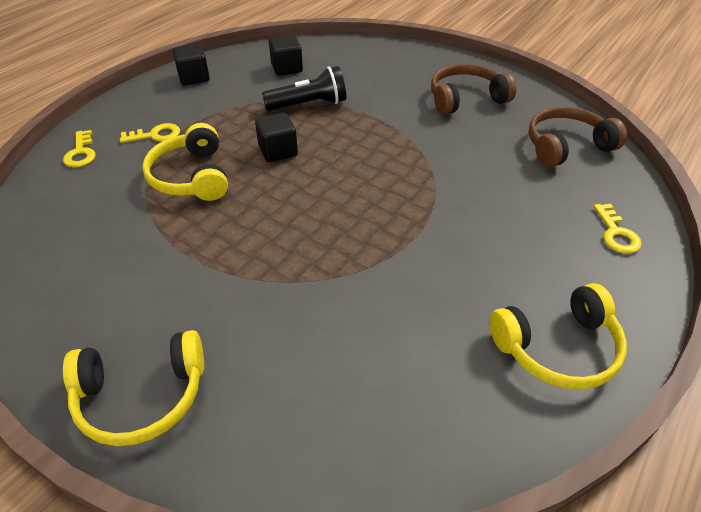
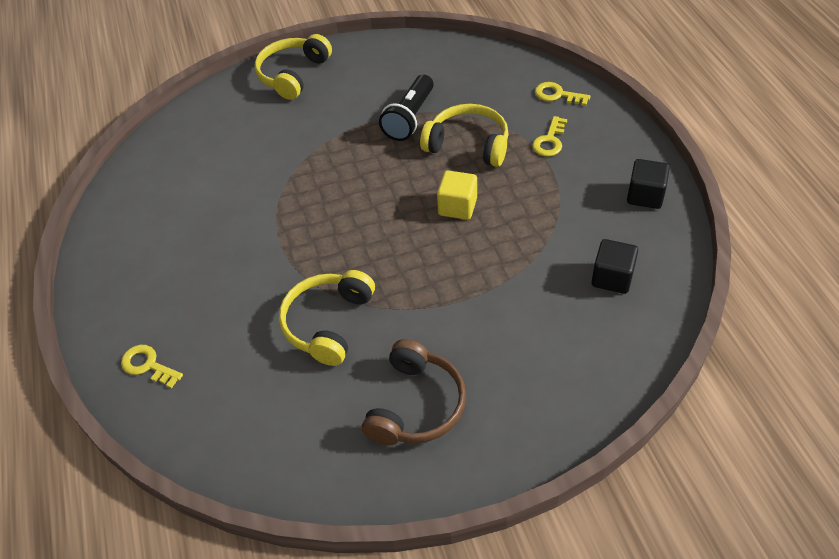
camera: 130 degrees right, 5 degrees up
black cube [255,113,298,162] -> yellow cube [437,170,477,220]
black flashlight [262,66,346,111] -> black flashlight moved to [379,75,434,141]
yellow headphones [489,283,627,389] -> yellow headphones moved to [279,270,375,366]
brown headphones [529,107,627,167] -> none

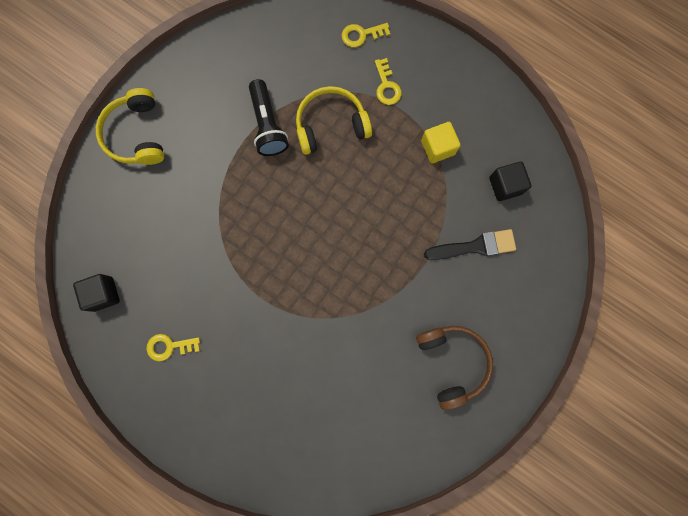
camera: 40 degrees left, 30 degrees up
yellow key [121,345,183,389] -> yellow key moved to [147,334,200,362]
yellow headphones [279,270,375,366] -> none
yellow cube [437,170,477,220] -> yellow cube moved to [421,122,461,163]
black cube [627,159,670,209] -> black cube moved to [73,274,120,312]
none -> black brush [424,229,516,260]

